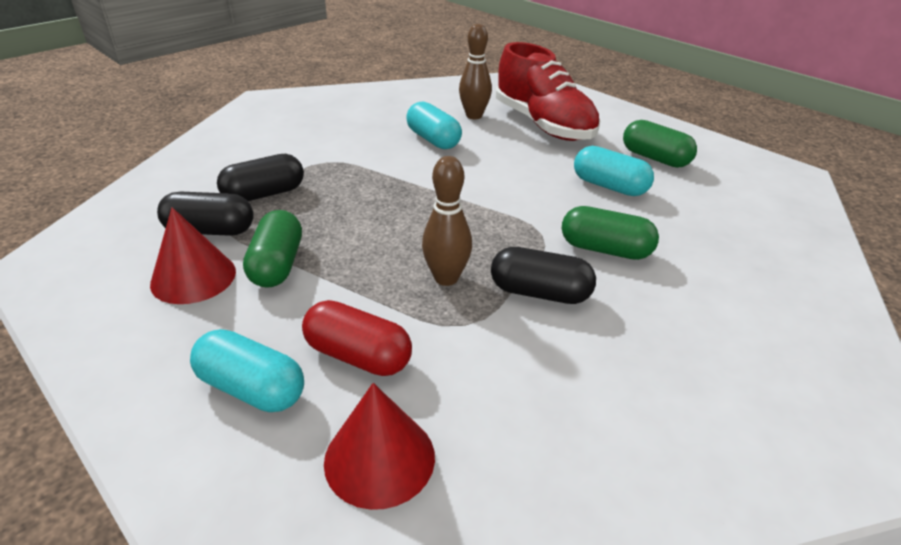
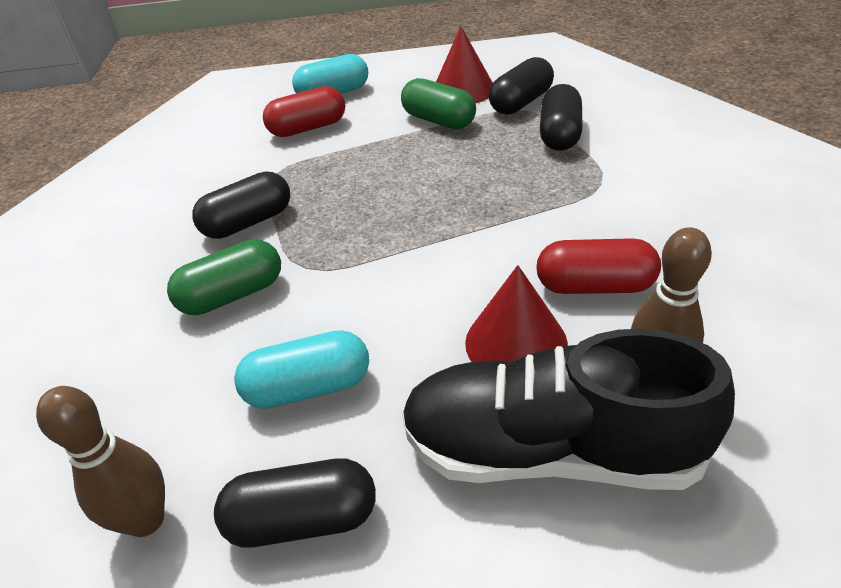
camera: 135 degrees right, 5 degrees up
red cone [324,383,435,510] -> red cone moved to [465,265,568,362]
turquoise capsule [406,102,462,149] -> red capsule [536,238,661,294]
brown bowling pin [422,156,472,286] -> brown bowling pin moved to [36,386,165,537]
red shoe [496,42,600,141] -> black shoe [402,329,735,490]
green capsule [623,120,697,168] -> black capsule [214,458,376,547]

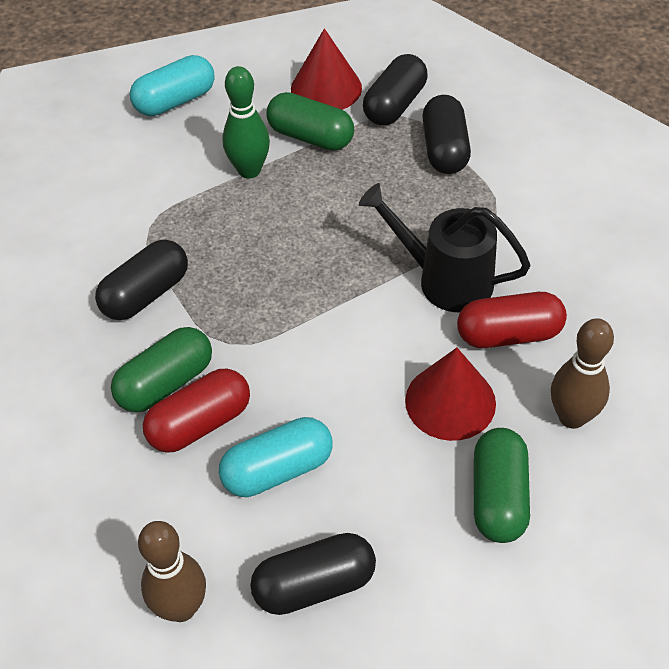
camera: 15 degrees left, 10 degrees up
red capsule [263,86,345,137] -> red capsule moved to [143,369,250,453]
black shoe [402,329,735,490] -> green capsule [474,428,530,543]
none -> green bowling pin [222,66,270,179]
none -> black watering can [359,183,531,312]

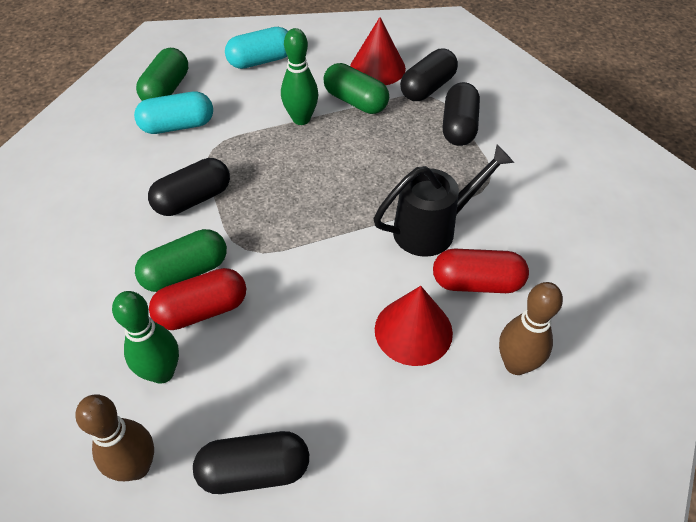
camera: 10 degrees right, 0 degrees up
turquoise capsule [219,417,332,497] -> turquoise capsule moved to [134,92,213,134]
black watering can [359,183,531,312] -> black watering can turned 120 degrees clockwise [374,144,514,257]
green capsule [474,428,530,543] -> green capsule moved to [136,48,188,101]
none -> green bowling pin [112,291,179,384]

